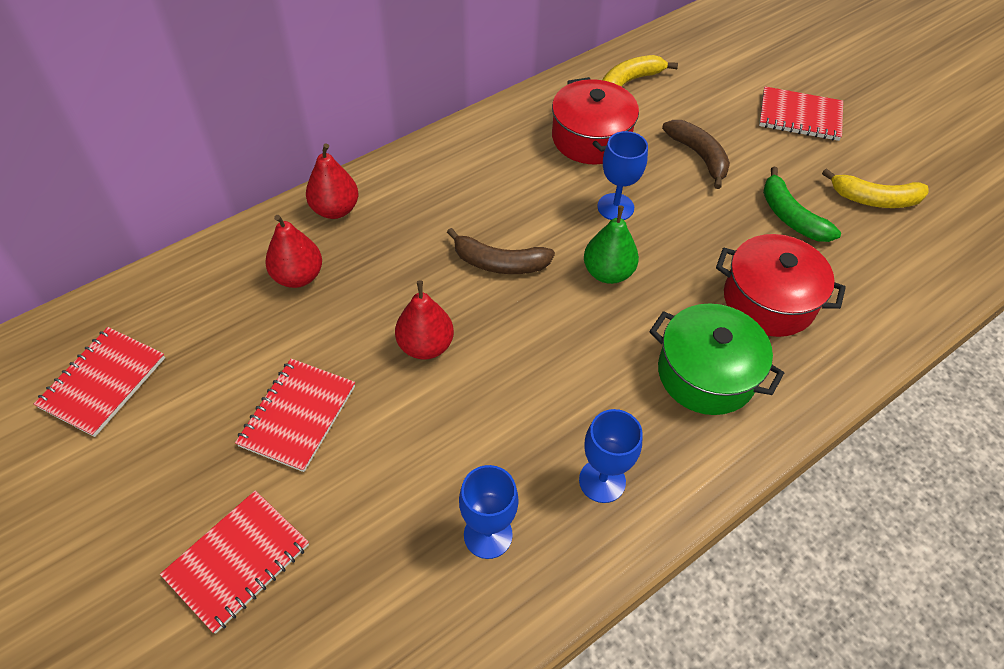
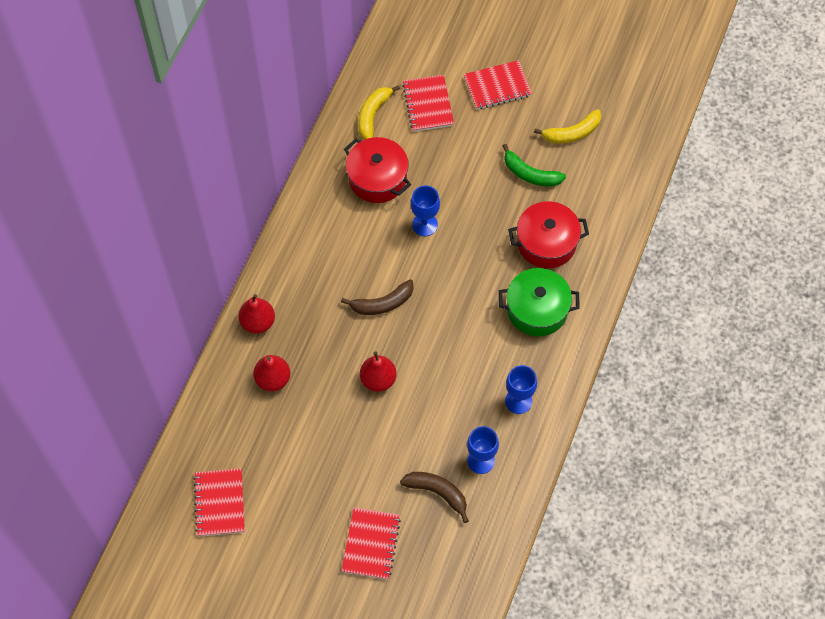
camera: 30 degrees left, 10 degrees up
red notebook [235,359,355,472] -> red notebook moved to [402,75,454,132]
green pear [584,205,639,284] -> none
brown banana [662,120,730,189] -> brown banana moved to [400,472,469,523]

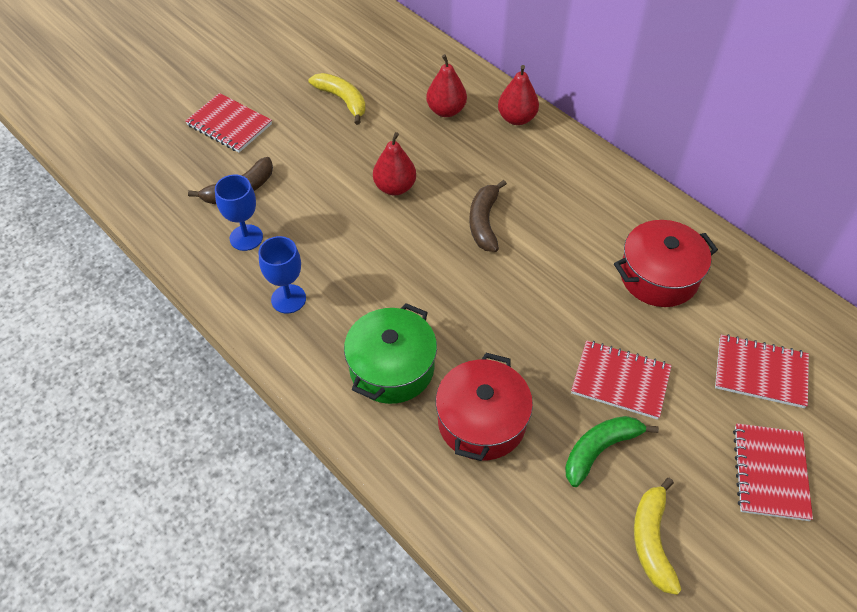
camera: 115 degrees right, 10 degrees down
red notebook [193,468,245,537] -> red notebook moved to [571,340,672,420]
yellow banana [358,85,400,139] -> yellow banana moved to [309,73,366,125]
blue goblet [411,185,440,236] -> none

